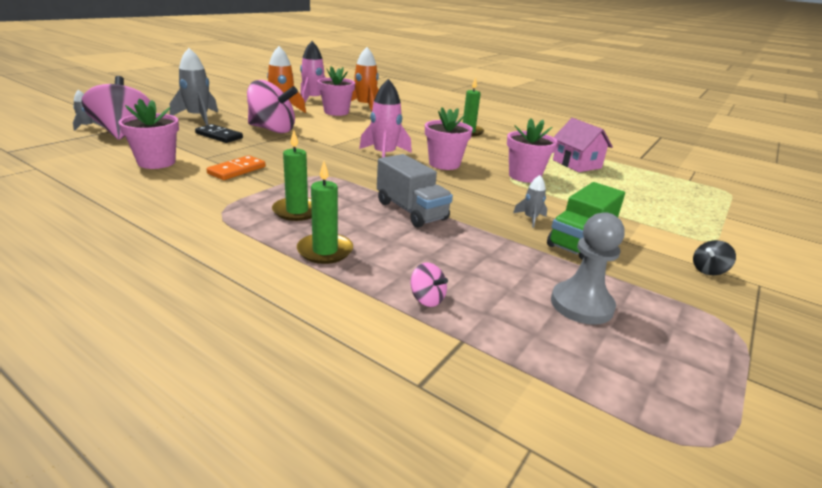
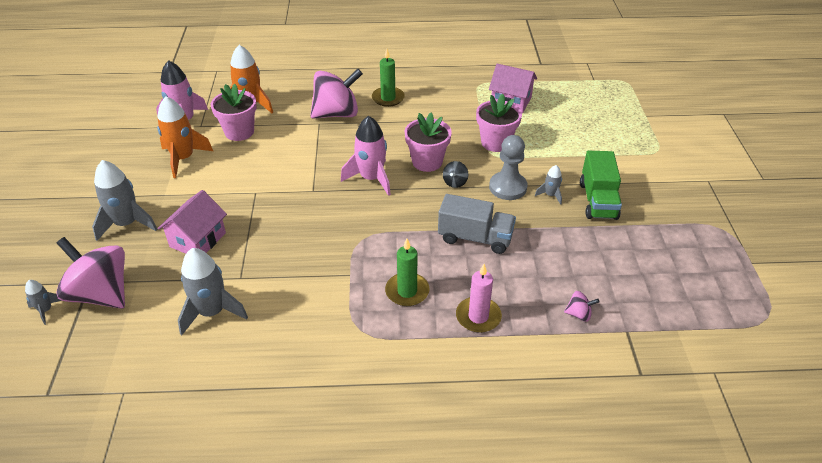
camera: 35 degrees left, 15 degrees up
pink flower pot [118,98,179,169] -> grey rocket [178,248,248,335]
black domino [195,124,243,143] -> pink house [157,190,227,254]
orange domino [206,155,266,180] -> none
pink spinning top [247,80,298,133] -> pink spinning top moved to [310,69,363,118]
green candle [297,161,353,264] -> pink candle [456,264,502,333]
grey pawn [551,212,625,325] -> grey pawn moved to [489,135,528,200]
black spinning top [693,240,736,275] -> black spinning top moved to [443,161,468,188]

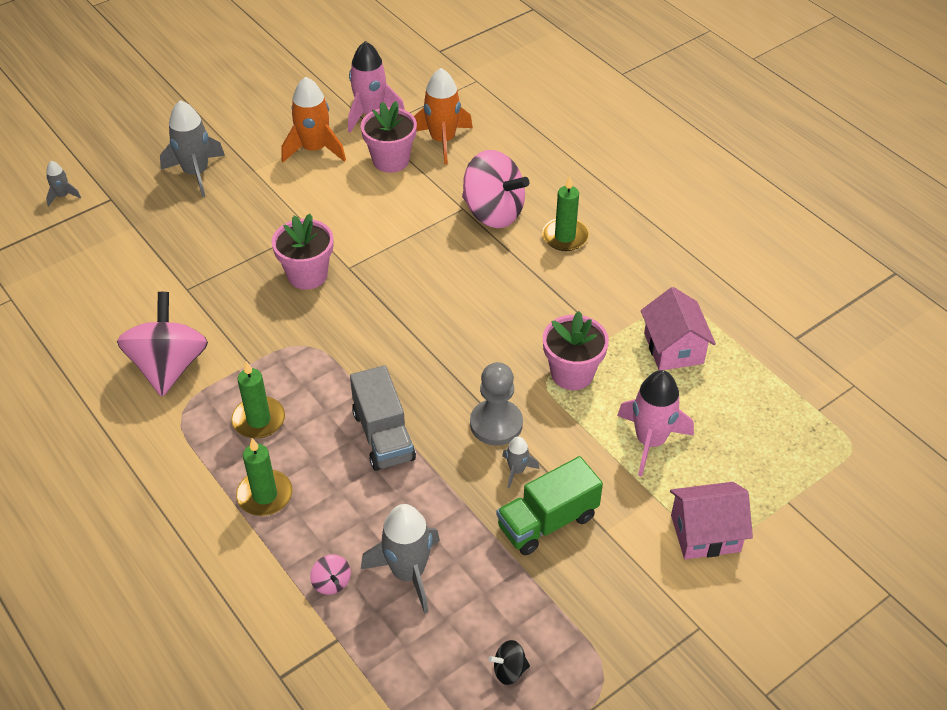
camera: 55 degrees right, 5 degrees up
pink spinning top [57,237,125,309] -> pink spinning top moved to [117,292,208,397]
pink house [157,190,227,254] -> pink house moved to [670,482,753,559]
grey rocket [178,248,248,335] -> grey rocket moved to [361,504,440,613]
pink rocket [341,116,391,196] -> pink rocket moved to [617,370,694,476]
pink flower pot [405,113,452,172] -> pink flower pot moved to [272,214,334,290]
black spinning top [443,161,468,188] -> black spinning top moved to [488,640,530,685]
pink candle [456,264,502,333] -> green candle [236,438,292,516]

